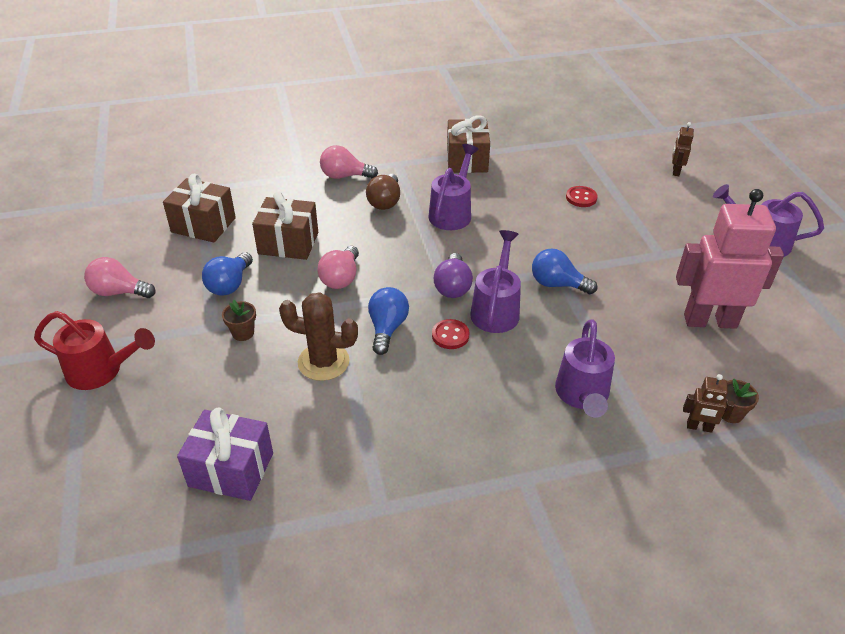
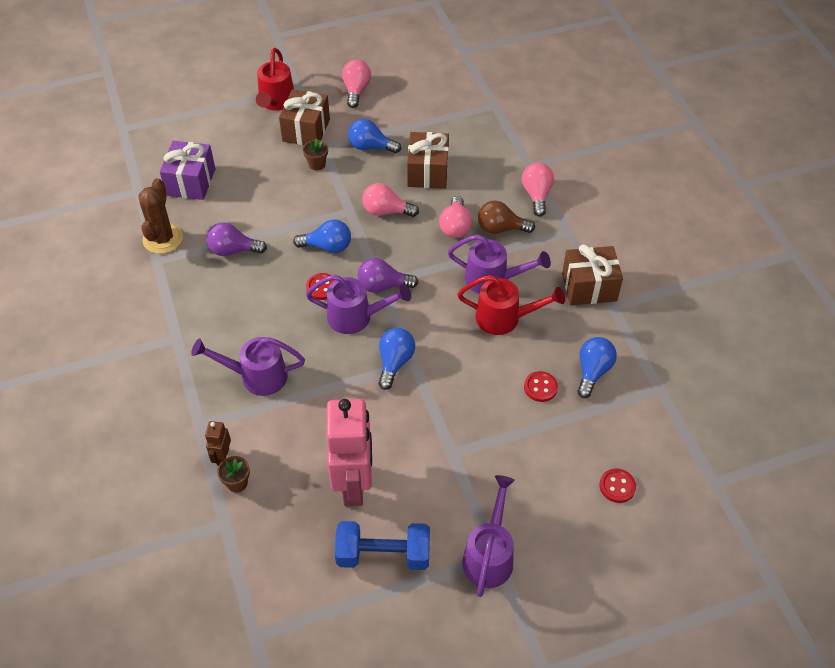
camera: 85 degrees right, 10 degrees up
brown gift [163,174,236,243] -> brown gift moved to [279,89,330,145]
brown cactus [279,292,358,381] -> brown cactus moved to [139,178,183,254]
brown robot [672,122,694,176] -> red button [599,469,636,503]
none -> purple light bulb [206,222,267,256]
none -> blue dumbbell [335,521,430,570]
none -> pink light bulb [439,196,472,238]
none -> red watering can [457,275,565,335]
none -> blue light bulb [577,337,617,398]

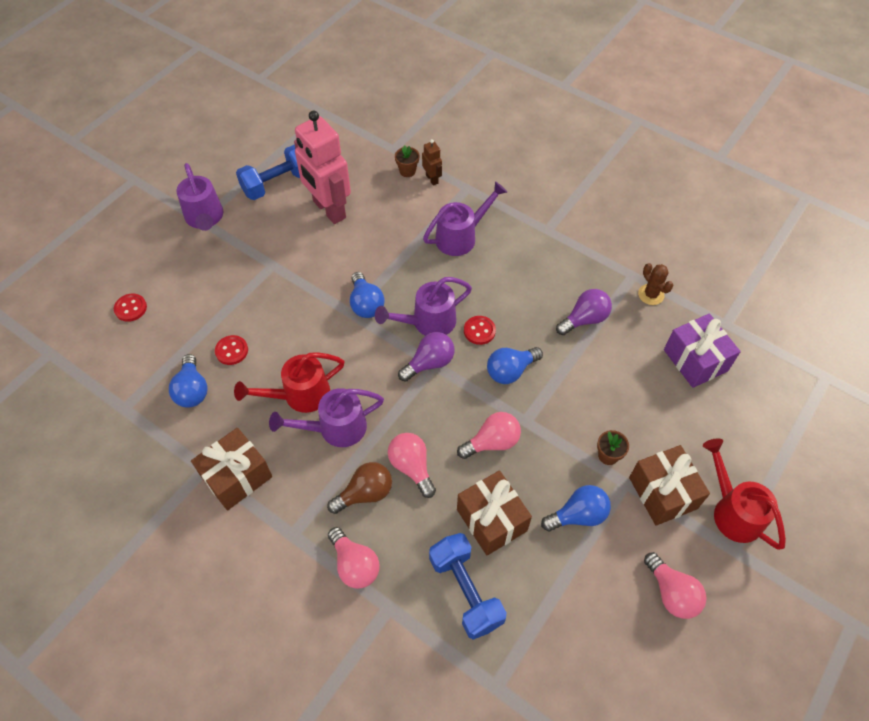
camera: 145 degrees right, 5 degrees up
brown cactus [139,178,183,254] -> brown cactus [638,263,673,305], size x0.63
none -> blue dumbbell [429,533,507,640]

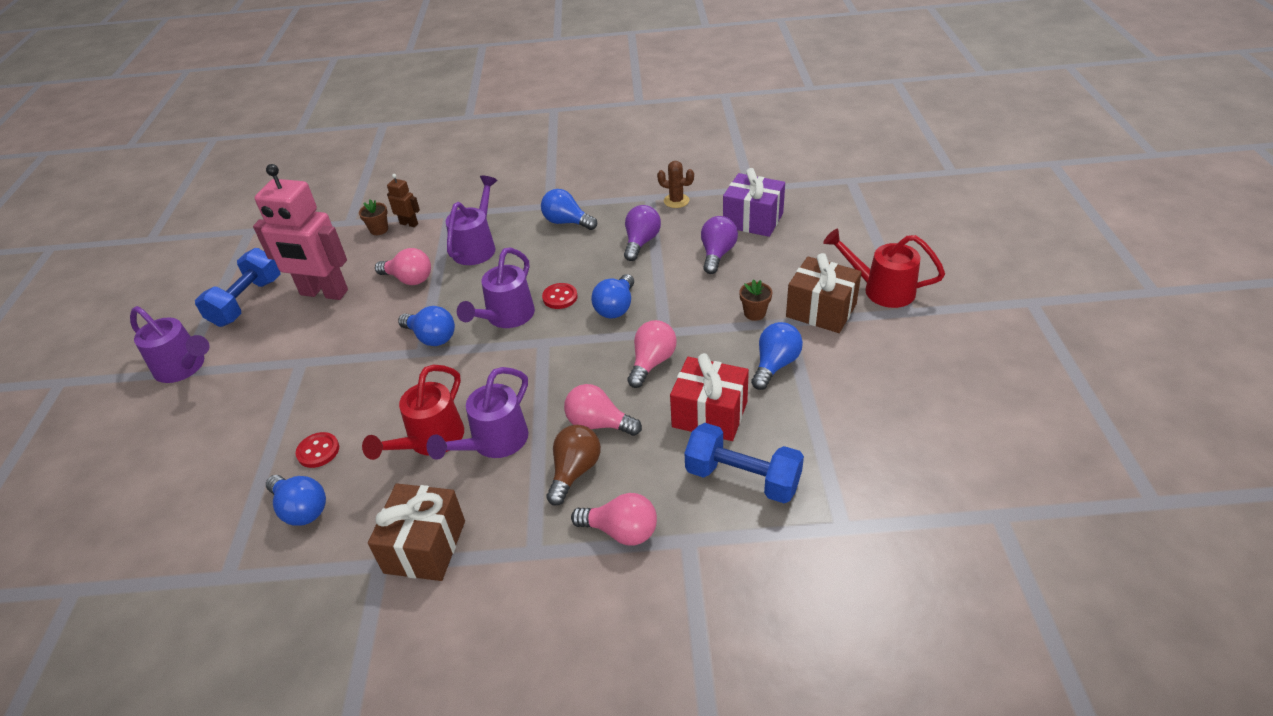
camera: 35 degrees left, 15 degrees down
red button [114,293,147,322] -> none
purple light bulb [398,332,454,382] -> purple light bulb moved to [701,216,738,274]
brown gift [457,470,532,555] -> red gift [670,353,749,441]
pink light bulb [644,552,706,619] -> pink light bulb moved to [375,248,431,285]
none -> blue light bulb [541,189,597,230]

